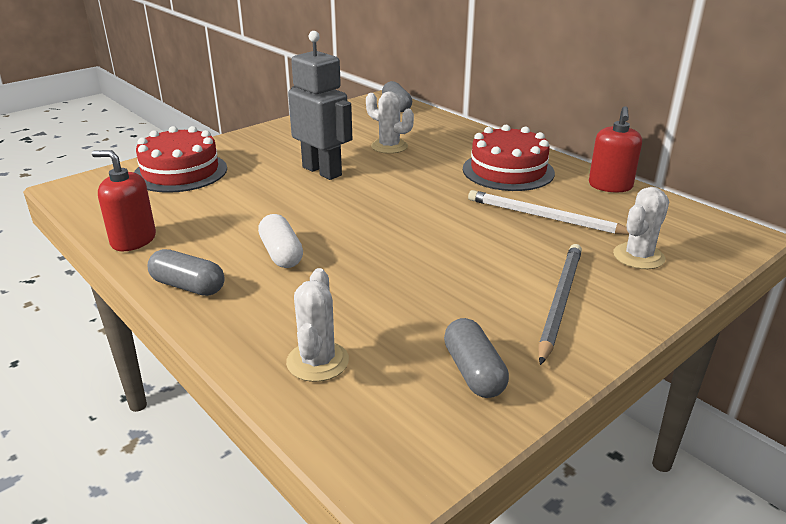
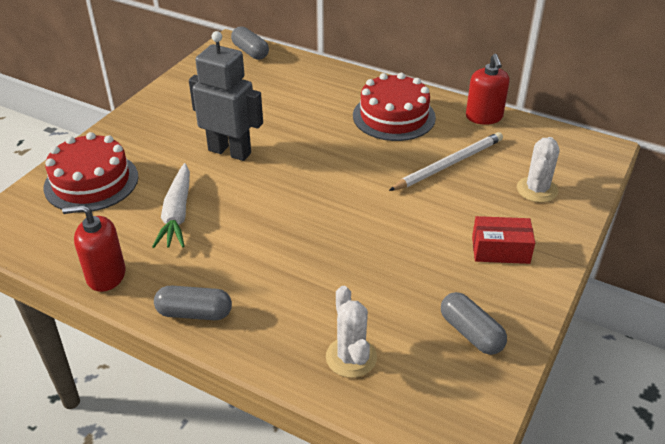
camera: 20 degrees left, 10 degrees up
white capsule [258,214,303,268] -> none
white cactus [366,91,414,154] -> none
white pencil [468,190,629,235] -> white pencil turned 135 degrees clockwise [389,132,503,191]
grey pencil [538,244,582,365] -> red box [472,216,535,264]
none -> white carrot [152,163,190,248]

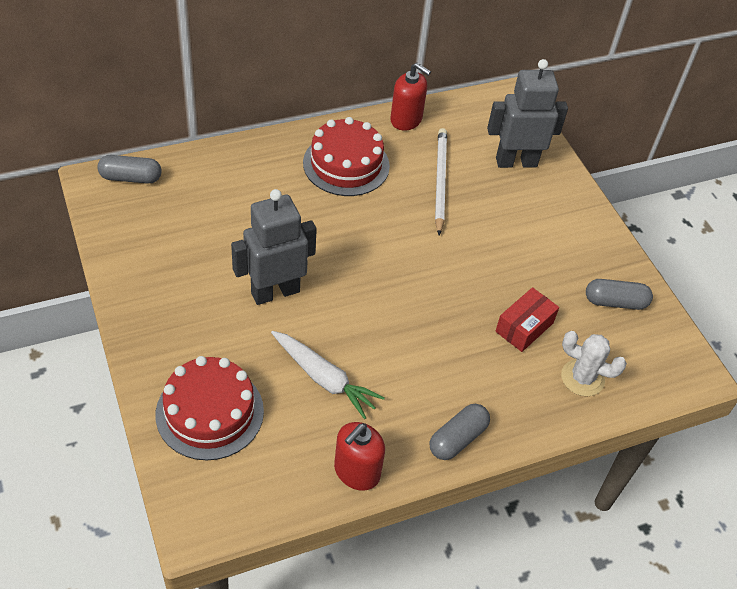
camera: 55 degrees left, 10 degrees up
red box [472,216,535,264] -> red box moved to [495,287,559,352]
white cactus [517,137,559,203] -> grey robot [487,59,568,168]

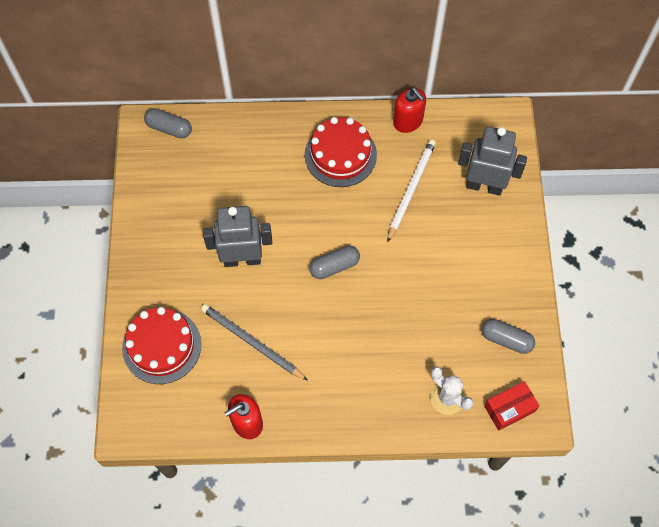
camera: 25 degrees right, 15 degrees up
white carrot [271,331,385,419] -> grey pencil [201,304,308,381]
grey capsule [430,404,490,460] -> grey capsule moved to [309,246,360,279]
red box [495,287,559,352] -> red box moved to [484,381,540,431]

